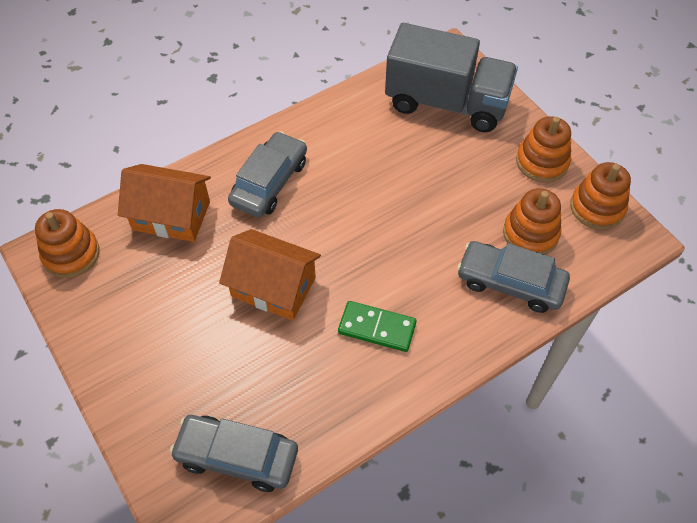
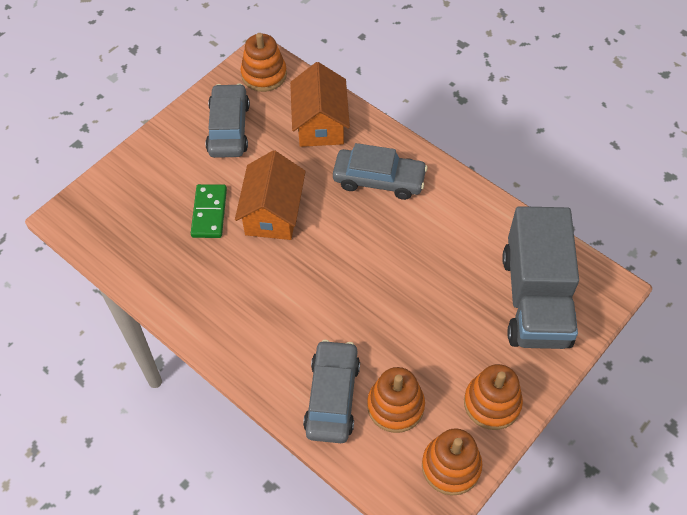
camera: 75 degrees right, 0 degrees up
grey car [170,415,298,492] -> grey car moved to [205,84,250,158]
green domino [338,301,417,352] -> green domino moved to [191,184,227,238]

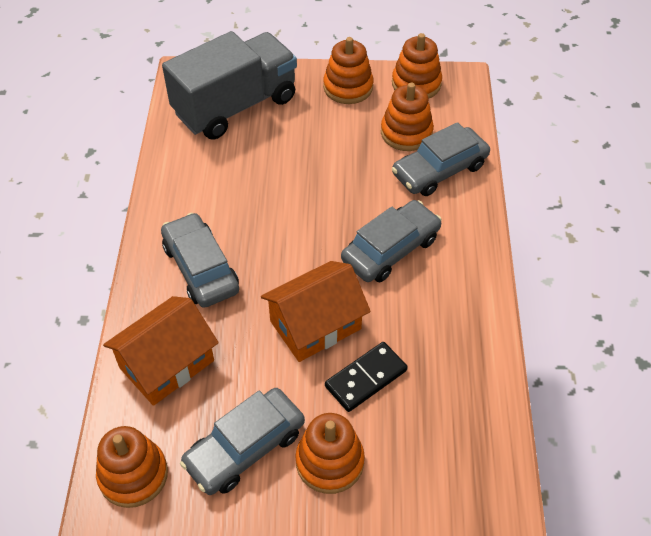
camera: 130 degrees left, 5 degrees down
green domino [191,184,227,238] -> black domino [325,342,408,412]
none -> orange stacking toy [295,413,365,494]
none -> grey car [341,200,442,282]

